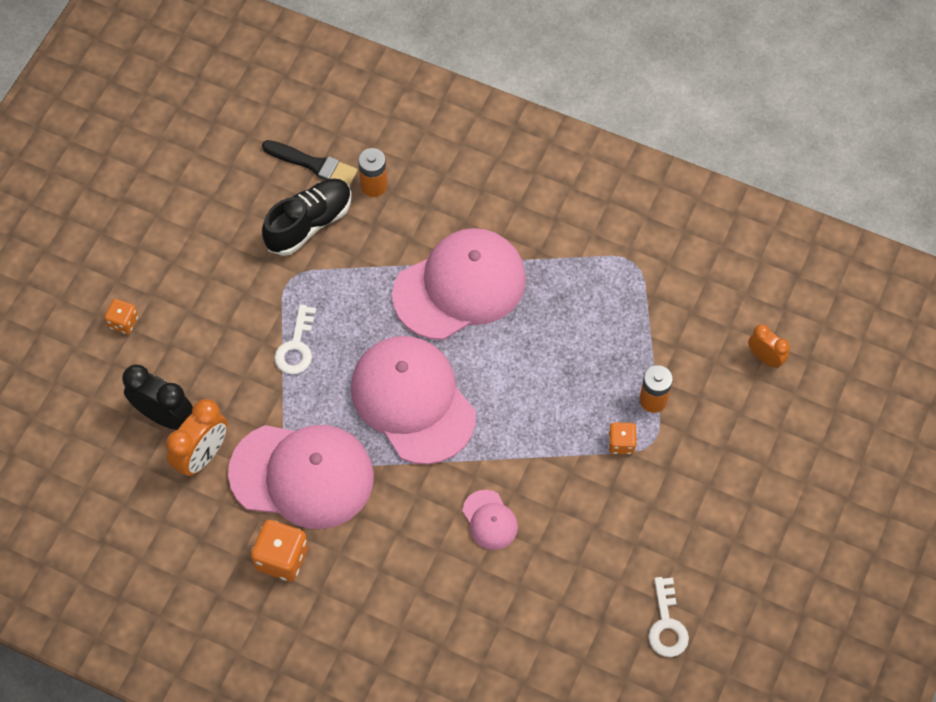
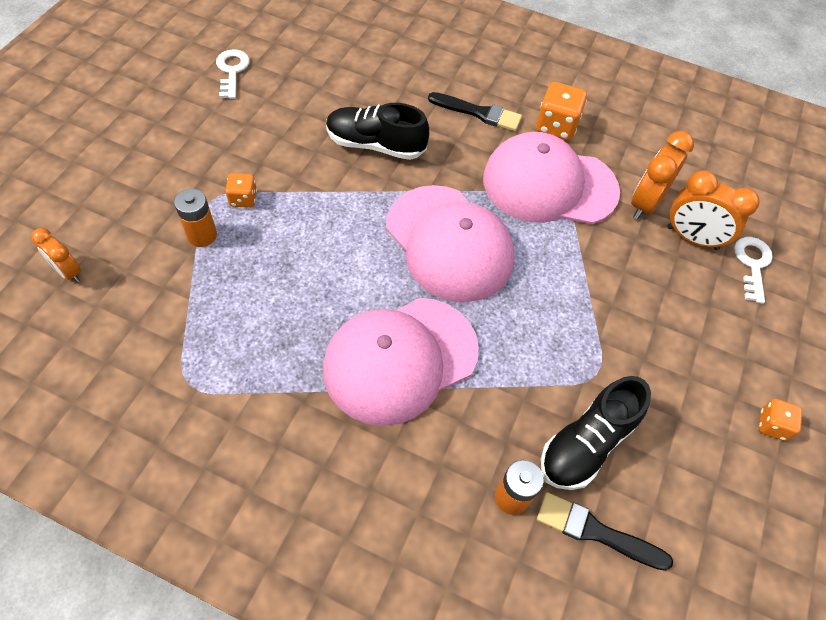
camera: 175 degrees right, 5 degrees down
orange dice [105,299,138,334] -> orange dice moved to [759,399,802,441]
black clock [122,365,193,430] -> orange clock [667,170,760,250]
white key [274,304,316,374] -> white key moved to [734,237,773,304]
pink cap [463,490,518,550] -> black shoe [326,103,429,160]
none -> black brush [428,92,522,131]

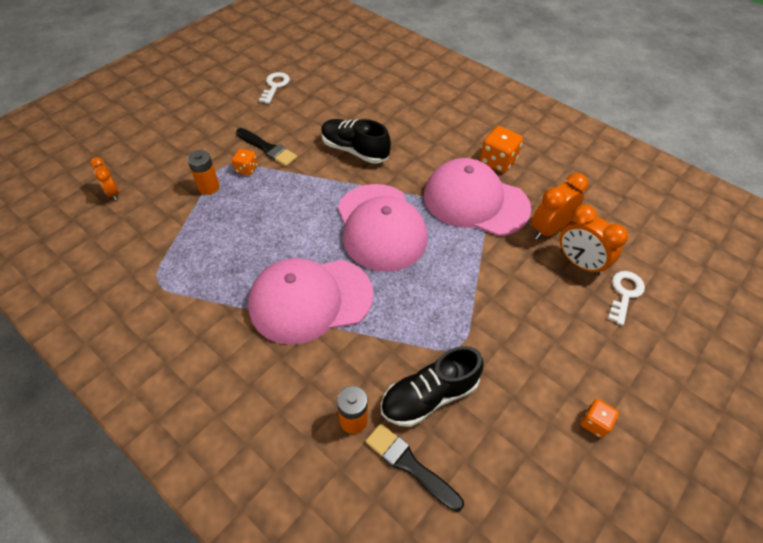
camera: 20 degrees right, 5 degrees down
black brush [428,92,522,131] -> black brush moved to [236,128,297,166]

